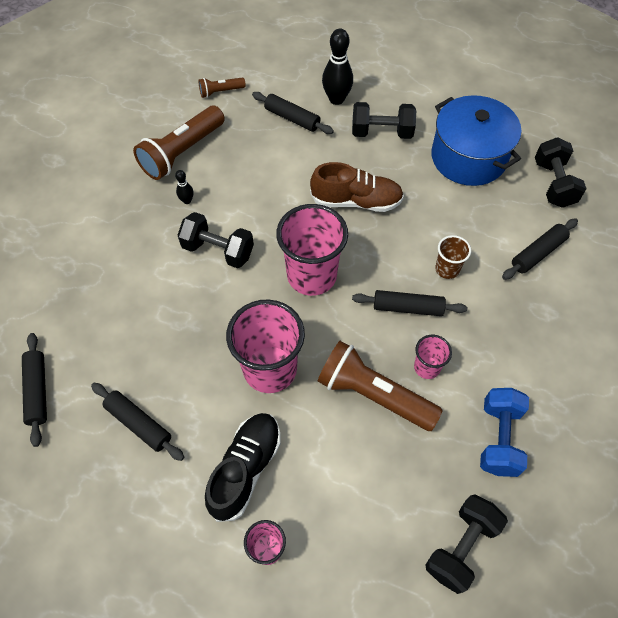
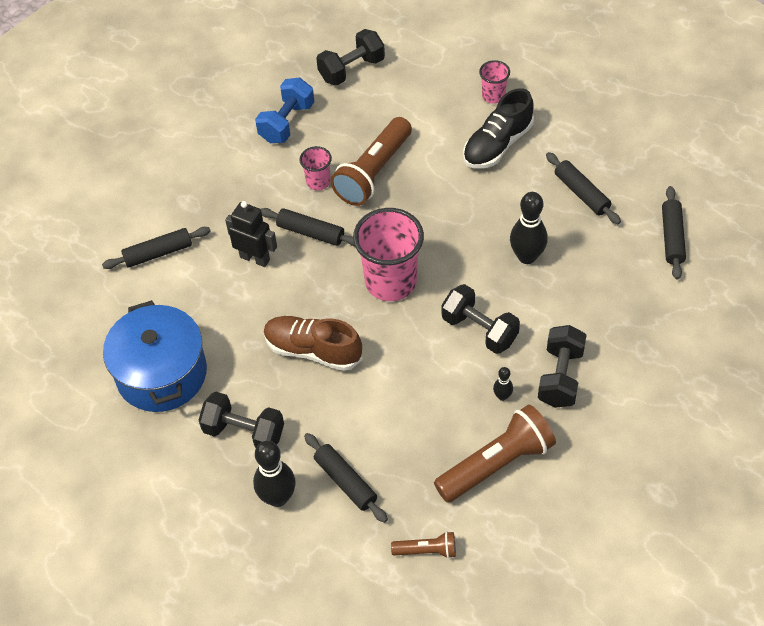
camera: 160 degrees left, 5 degrees down
pink cup [226,300,305,393] -> none
brown flashlight [318,341,443,431] -> brown flashlight turned 75 degrees clockwise [330,117,412,206]
brown cup [435,235,471,279] -> black robot [225,201,277,267]
black dumbbell [535,137,587,208] -> black dumbbell moved to [538,325,587,408]
none -> black bowling pin [510,192,548,264]

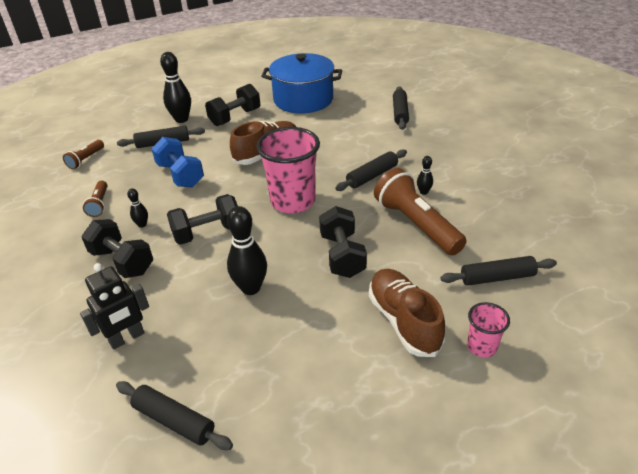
camera: 115 degrees right, 15 degrees down
black robot [225,201,277,267] -> black robot moved to [80,263,149,350]
blue dumbbell [255,78,314,143] -> blue dumbbell moved to [151,137,204,188]
pink cup [299,146,332,190] -> black bowling pin [417,156,433,195]
black dumbbell [316,29,385,86] -> black dumbbell moved to [319,206,367,278]
brown flashlight [434,405,556,503] -> brown flashlight [83,181,107,217], size x0.49
black shoe [463,88,534,169] -> brown shoe [369,269,445,357]
black rolling pin [546,152,621,224] -> black rolling pin moved to [441,256,557,286]

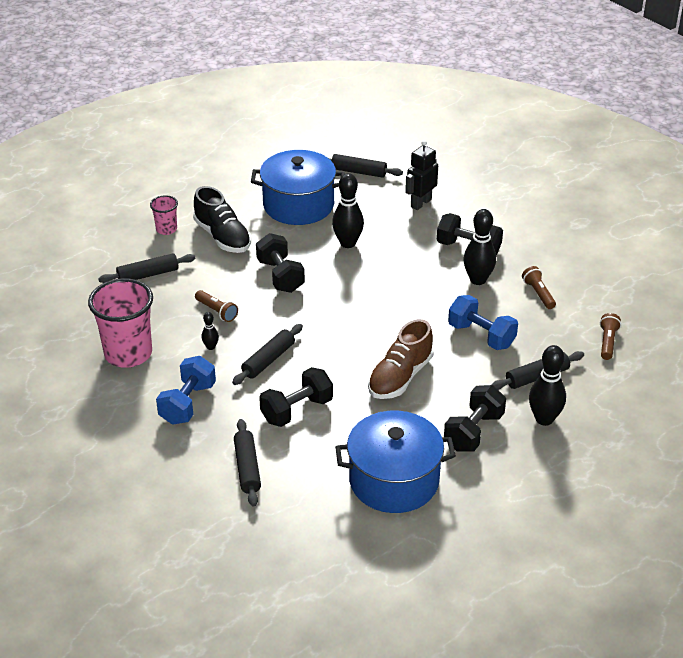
camera: 165 degrees right, 0 degrees up
black bowling pin [127,188,148,228] -> black bowling pin [463,209,496,285], size x2.01
black dumbbell [167,194,238,245] -> black dumbbell moved to [259,367,333,427]
pink cup [256,127,320,213] -> pink cup moved to [88,278,153,368]
brown shoe [369,269,445,357] -> black shoe [193,186,251,253]
brown flashlight [374,168,467,255] -> brown flashlight [195,290,238,322], size x0.49
none -> blue dumbbell [156,356,216,425]
none -> blue pot [251,150,345,225]

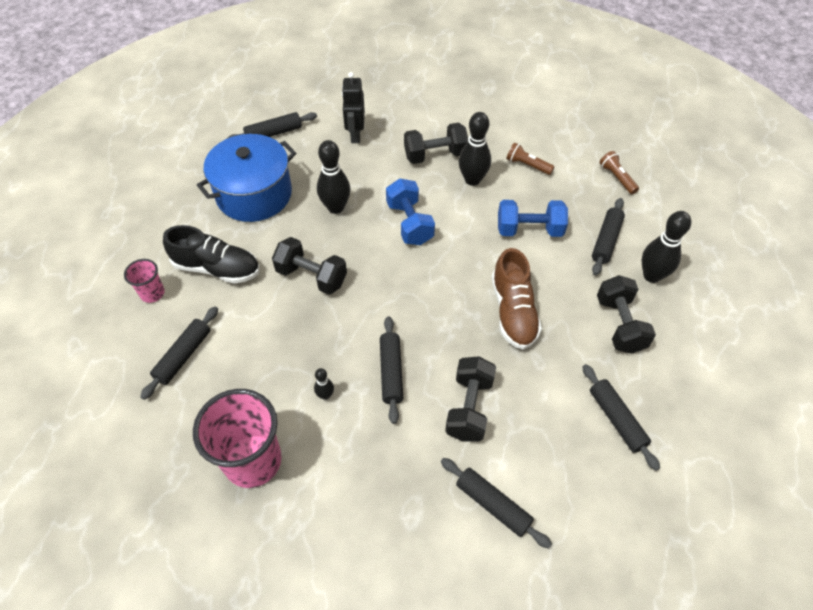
camera: 40 degrees left, 15 degrees up
blue dumbbell [156,356,216,425] -> blue dumbbell moved to [386,179,435,245]
brown flashlight [195,290,238,322] -> none
blue pot [335,411,456,513] -> black rolling pin [583,364,660,471]

